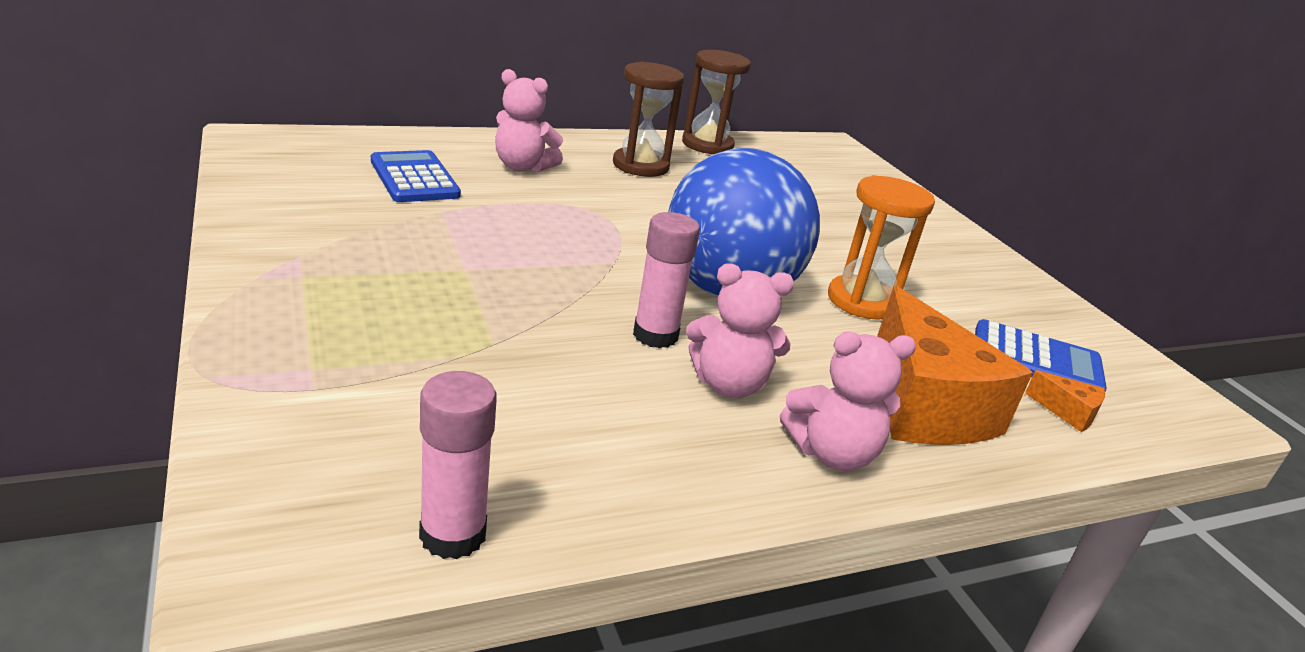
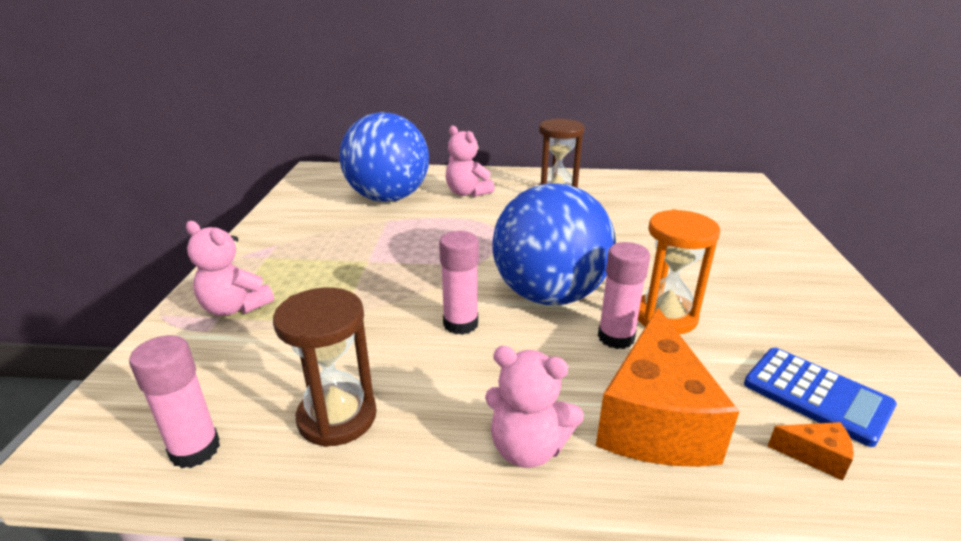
camera: 30 degrees right, 0 degrees up
blue calculator [371,150,461,202] -> blue ball [340,112,429,202]
brown hourglass [682,50,751,154] -> brown hourglass moved to [273,287,377,447]
pink teddy bear [686,263,794,398] -> pink teddy bear moved to [186,221,274,316]
orange cheese [1025,370,1105,432] -> orange cheese turned 45 degrees counterclockwise [768,422,854,481]
none -> pink glue stick [598,242,650,349]

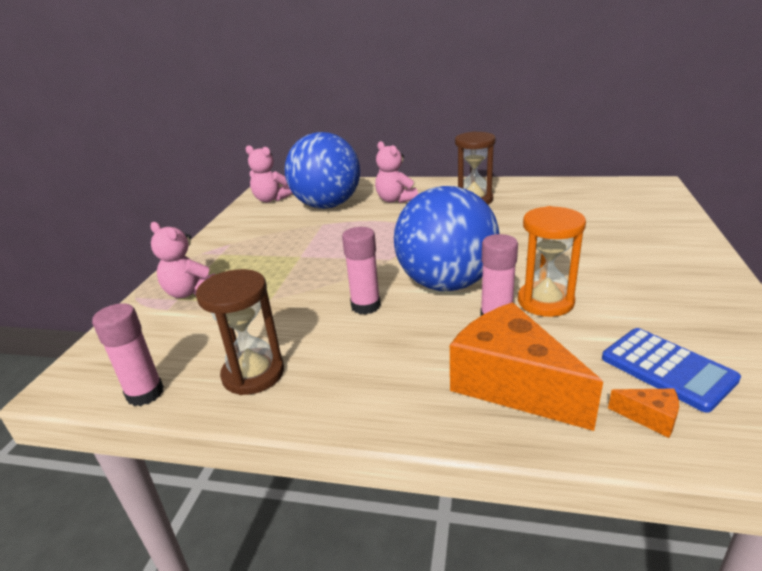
camera: 10 degrees right, 0 degrees up
pink teddy bear [485,346,584,468] -> pink teddy bear moved to [246,146,293,202]
orange cheese [596,308,739,467] -> orange cheese turned 120 degrees clockwise [450,302,603,431]

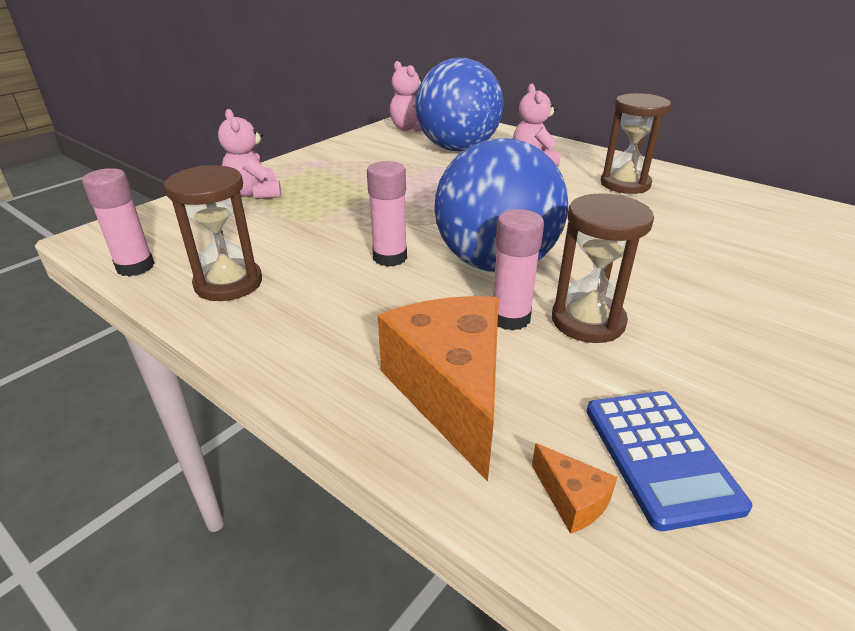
camera: 25 degrees right, 5 degrees up
orange hourglass [518,206,586,317] -> brown hourglass [552,193,654,343]

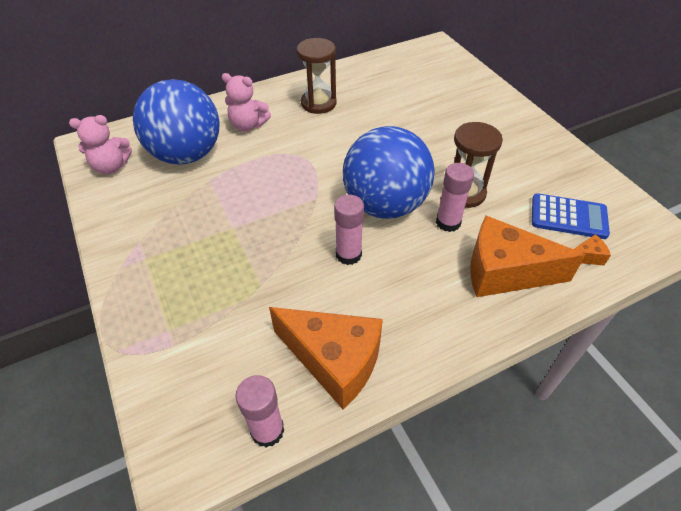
camera: 65 degrees left, 15 degrees up
brown hourglass [164,165,262,301] -> orange cheese [269,307,383,409]
pink teddy bear [218,109,281,199] -> none

